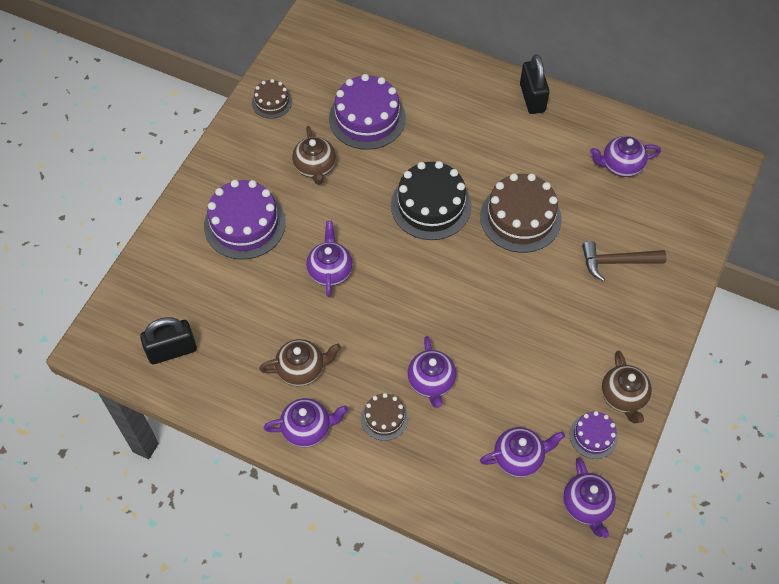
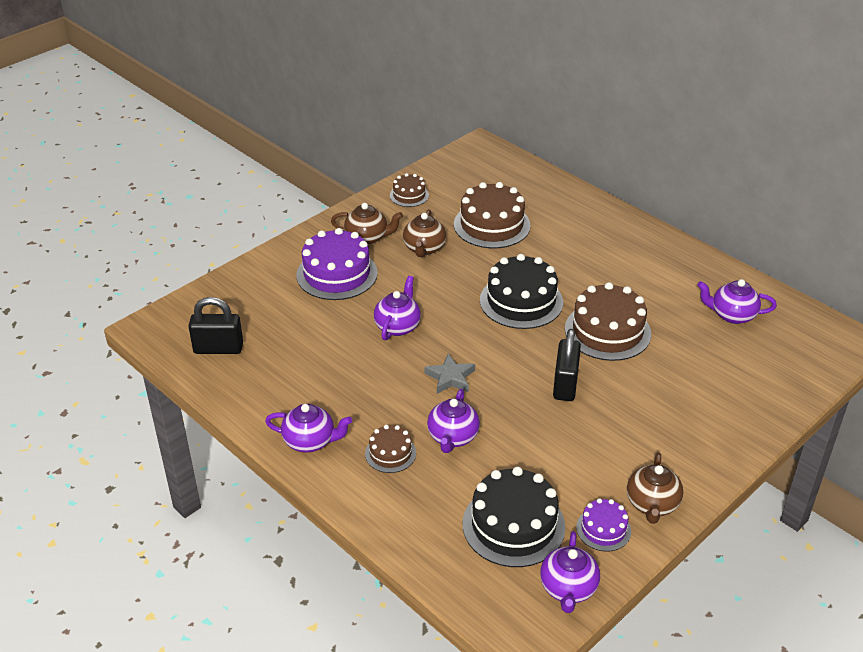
camera: 20 degrees right, 20 degrees down
brown teapot [259,339,341,386] -> brown teapot moved to [331,203,403,245]
purple cake [329,74,406,150] -> brown cake [454,182,531,248]
purple teapot [480,427,565,477] -> black cake [463,467,566,567]
black padlock [520,54,550,114] -> black padlock moved to [553,329,581,401]
brown hammer [582,241,666,282] -> none
none -> grey star [425,353,475,394]

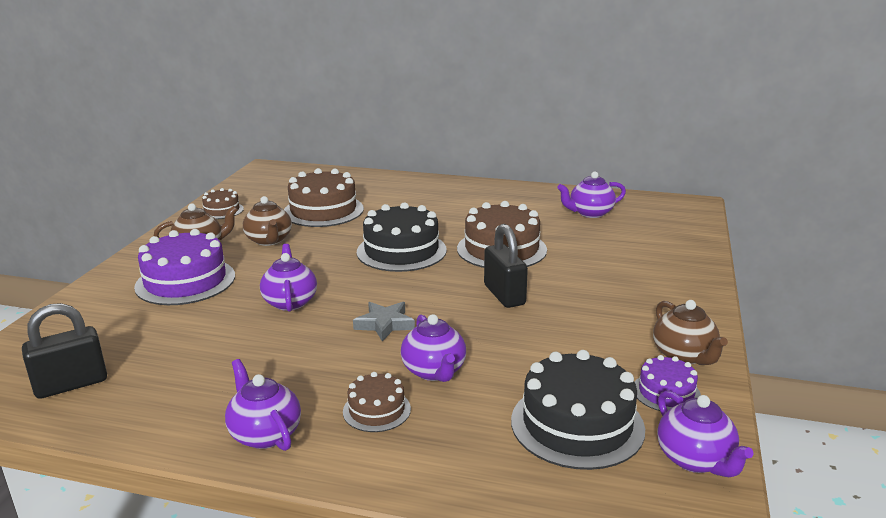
camera: 30 degrees left, 15 degrees down
purple teapot [265,404,352,453] -> purple teapot turned 105 degrees counterclockwise [225,359,301,451]

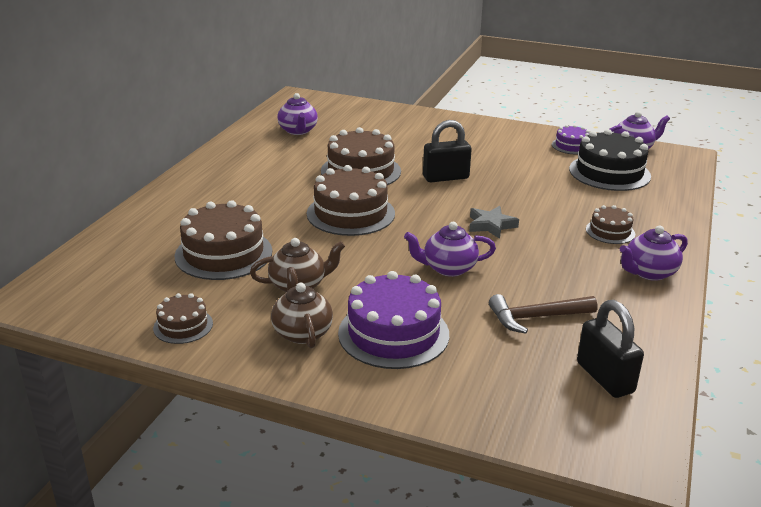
camera: 85 degrees left, 5 degrees up
black cake [357,202,447,272] -> brown cake [307,165,395,236]
purple teapot [401,314,466,382] -> none
brown teapot [653,300,728,365] -> none
none -> brown hammer [489,294,597,334]

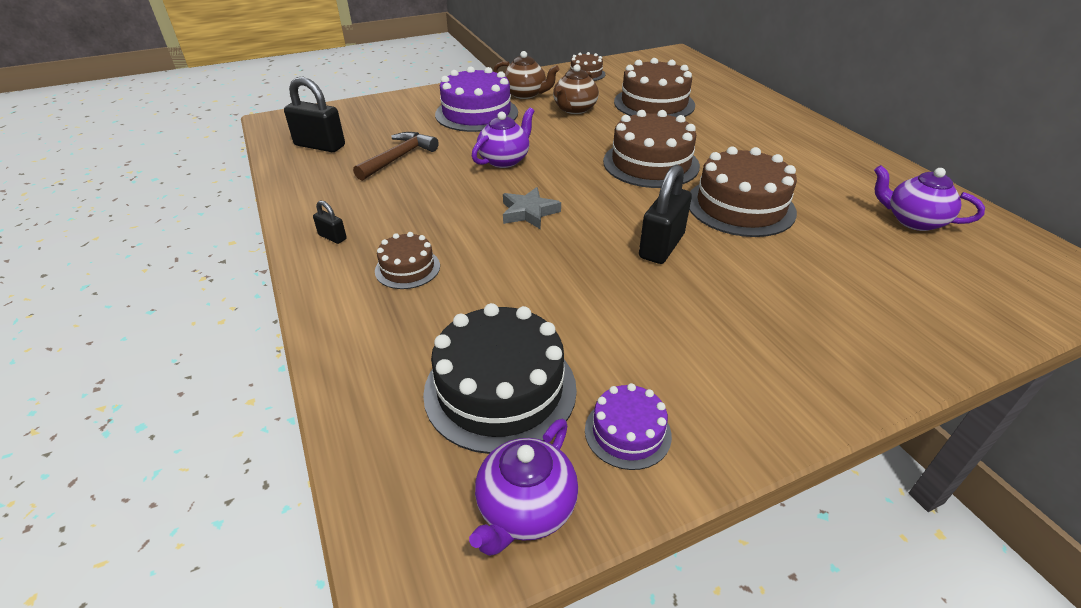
camera: 135 degrees right, 10 degrees up
purple teapot [620,226,688,281] -> black padlock [313,200,347,244]

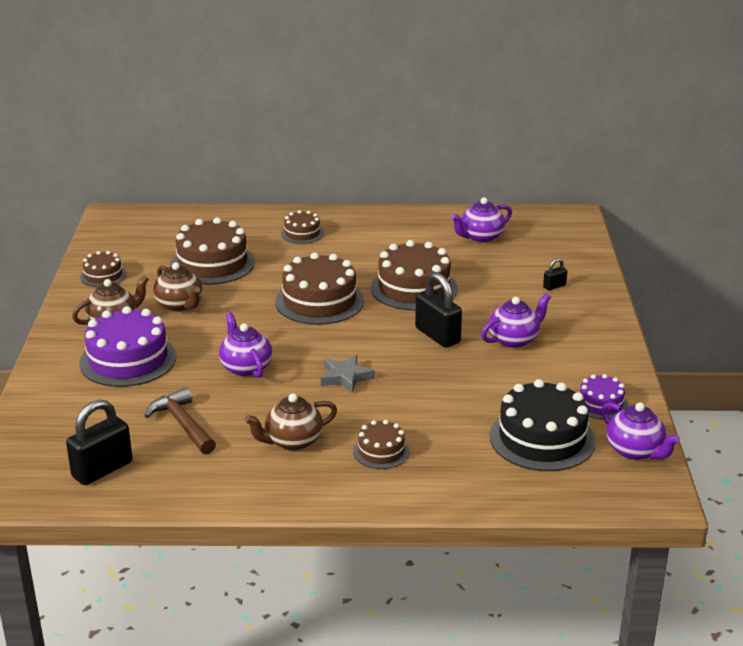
camera: 65 degrees left, 10 degrees down
black padlock [313,200,347,244] -> black padlock moved to [543,258,567,291]
none -> brown teapot [245,393,337,451]
none -> brown cake [281,210,324,244]
none -> purple teapot [481,293,551,348]

